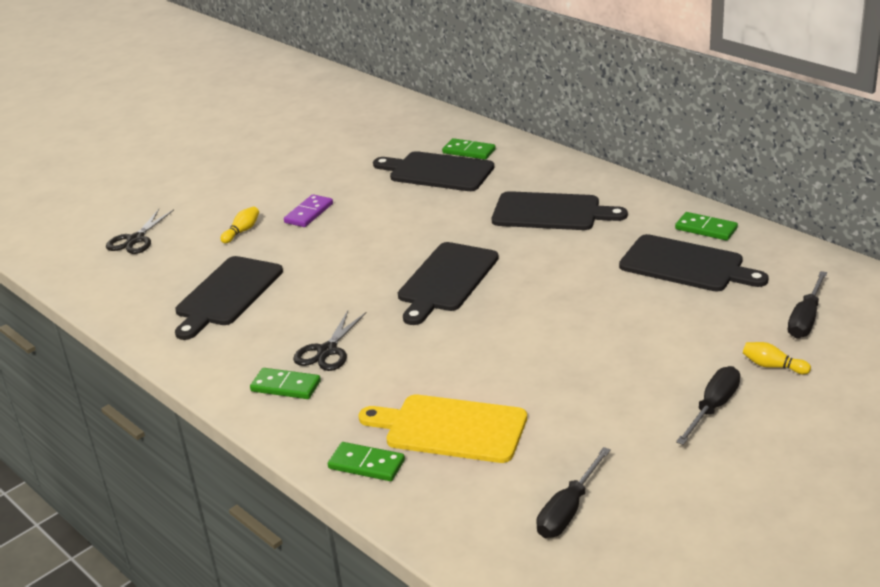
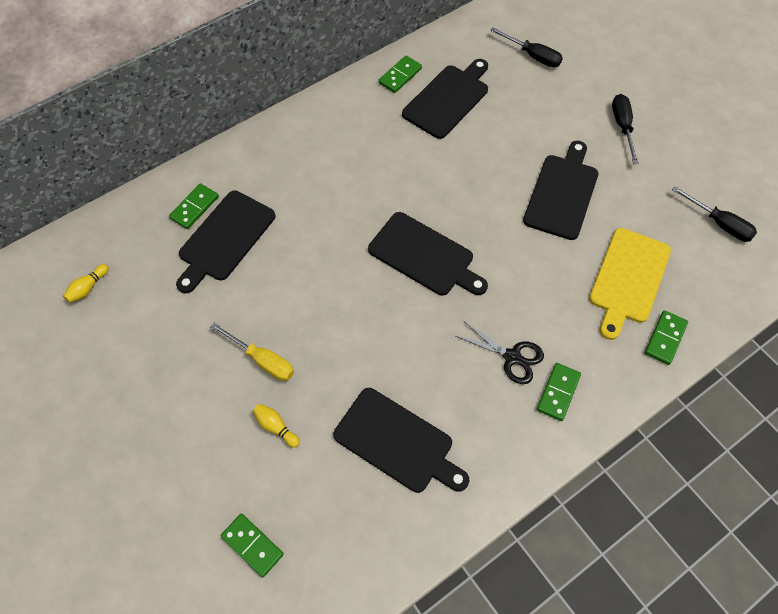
camera: 85 degrees left, 30 degrees up
black scissors [106,209,174,254] -> green domino [220,514,284,577]
purple domino [284,194,333,227] -> yellow screwdriver [211,323,294,381]
black cutting board [492,191,628,230] -> black cutting board moved to [523,141,598,240]
black screwdriver [676,366,740,445] -> black screwdriver turned 45 degrees clockwise [612,94,639,164]
yellow bowling pin [743,342,811,374] -> yellow bowling pin moved to [63,264,109,303]

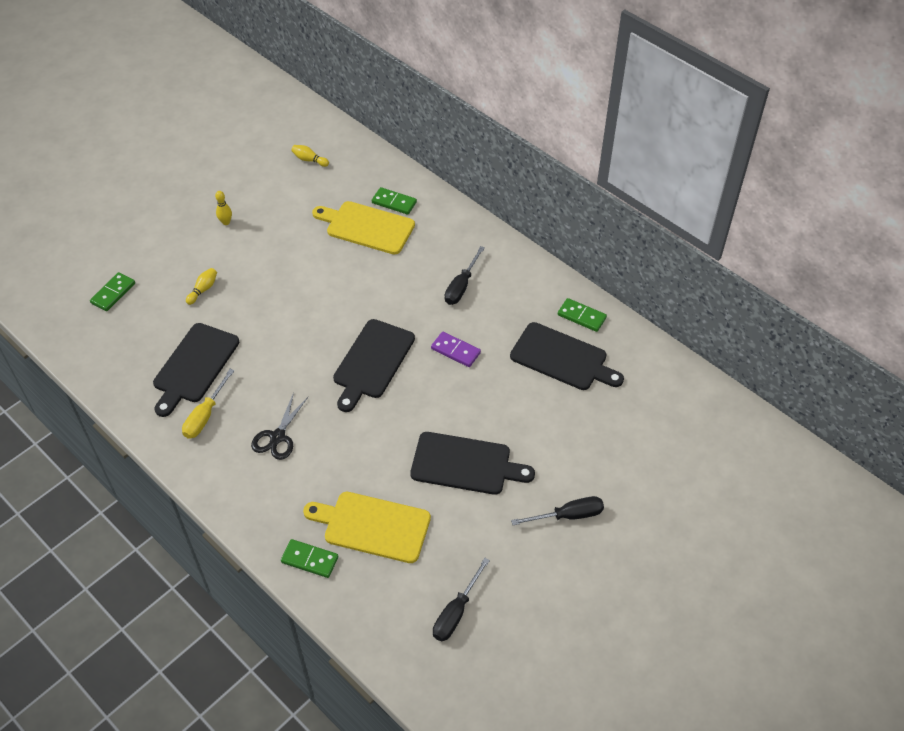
camera: 80 degrees right, 10 degrees down
black cutting board [176,191,275,293] -> yellow cutting board [312,201,415,255]
yellow screwdriver [211,323,294,381] -> yellow screwdriver moved to [182,369,234,439]
black screwdriver [490,28,563,67] -> black screwdriver moved to [445,246,485,305]
green domino [537,363,581,421] -> none
none -> yellow bowling pin [215,191,232,225]
none -> purple domino [431,332,481,367]

